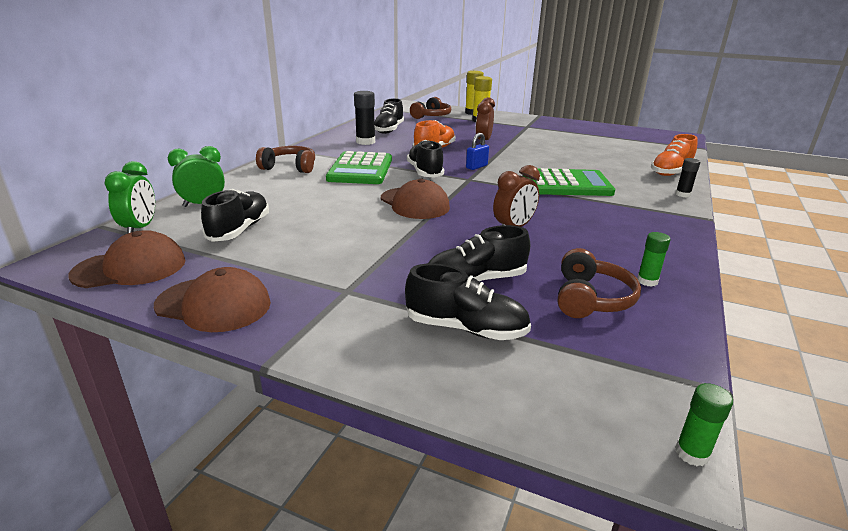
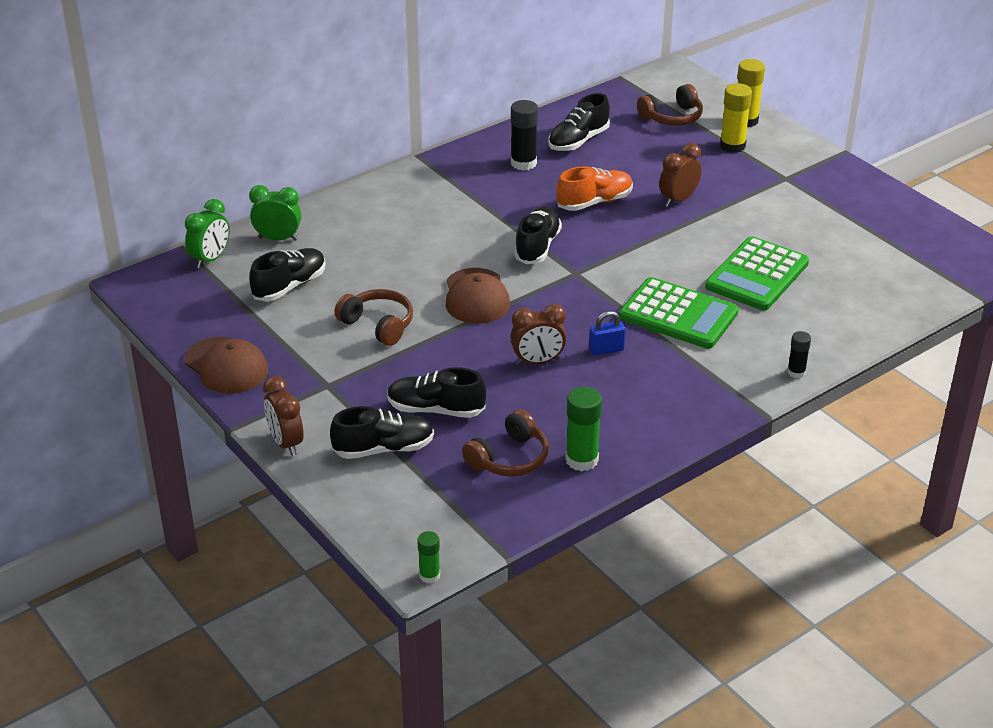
camera: 30 degrees right, 10 degrees up
brown cap [68,230,186,288] -> none
brown headphones [256,146,315,173] -> brown headphones moved to [334,289,413,346]
green calculator [326,151,392,184] -> green calculator moved to [705,236,809,310]
black shoe [405,264,531,340] -> black shoe turned 60 degrees counterclockwise [330,406,434,459]
blue padlock [466,133,489,170] -> blue padlock moved to [589,311,626,356]
green glue stick [637,232,671,287] -> green glue stick [565,387,602,471], size x1.70
orange shoe [651,134,698,176] -> none
none -> brown clock [263,376,304,456]

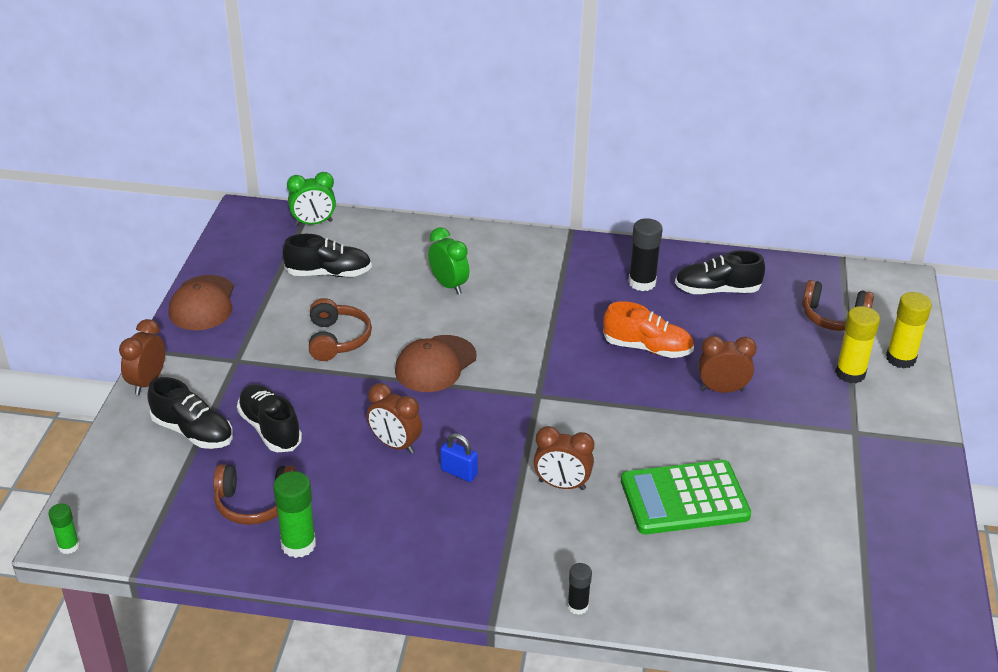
camera: 45 degrees right, 0 degrees up
green clock [249,185,301,241] -> green clock moved to [428,227,469,294]
black shoe [514,206,562,264] -> none
green calculator [619,277,739,349] -> brown clock [534,426,594,490]

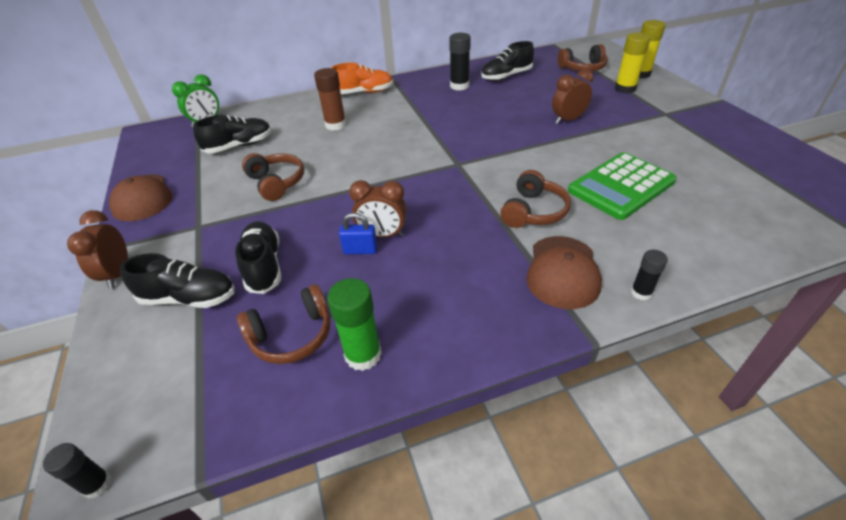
camera: 25 degrees left, 5 degrees up
green glue stick [48,503,79,554] -> black glue stick [43,443,111,499]
black shoe [237,384,302,452] -> black shoe turned 45 degrees clockwise [235,221,281,294]
brown cap [395,335,477,392] -> brown cap moved to [526,236,602,309]
green clock [428,227,469,294] -> brown glue stick [314,68,346,131]
blue padlock [440,433,478,482] -> blue padlock moved to [339,213,378,254]
brown clock [534,426,594,490] -> brown headphones [500,170,571,228]
orange shoe [603,301,694,358] -> orange shoe moved to [331,63,393,94]

